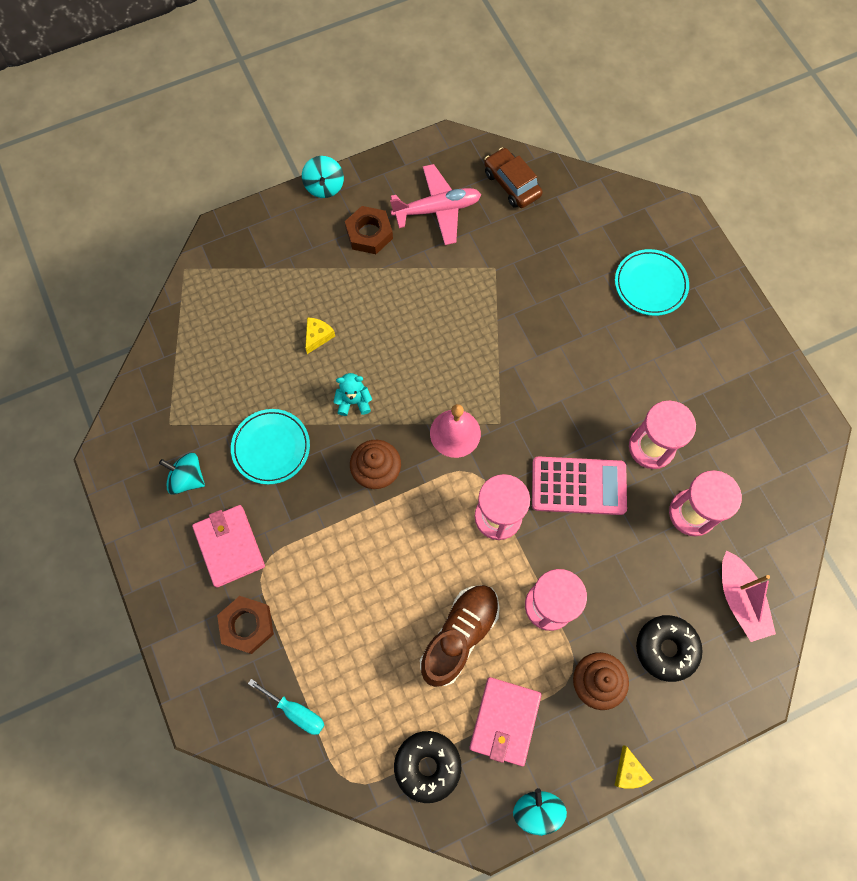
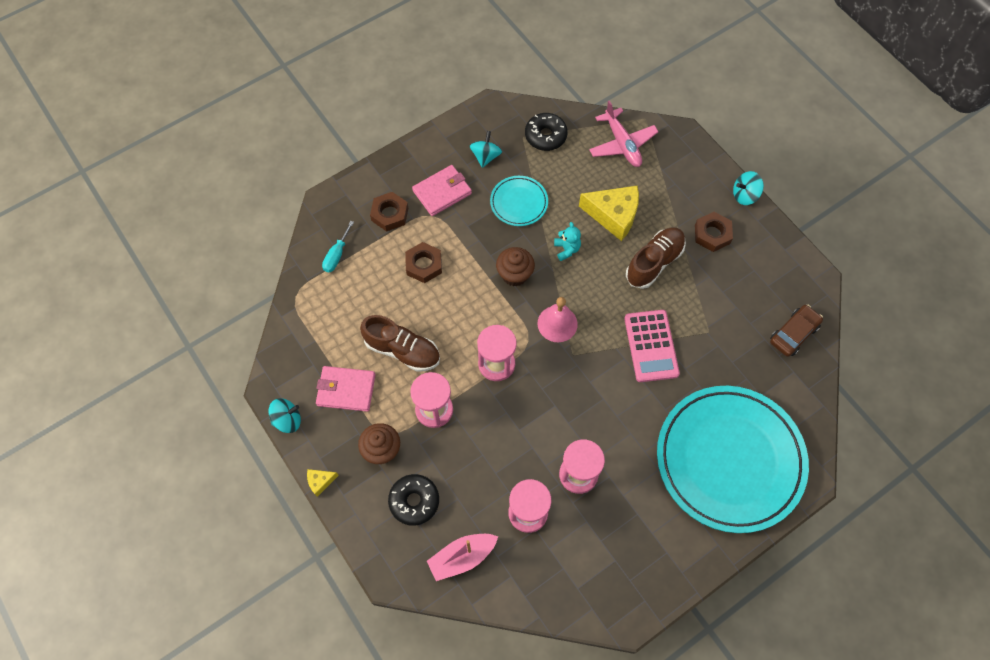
camera: 80 degrees right, 5 degrees down
yellow cheese [305,317,335,354] -> yellow cheese [579,185,639,241], size x2.19
pink plane [390,164,481,245] -> pink plane moved to [589,100,659,167]
black donut [394,731,461,803] -> black donut moved to [525,113,568,151]
pink calculator [532,456,627,515] -> pink calculator moved to [624,310,680,382]
turquoise plate [615,249,689,316] -> turquoise plate [657,386,809,533], size x2.27
none -> brown nut [405,242,442,283]
none -> brown shoe [626,227,686,289]

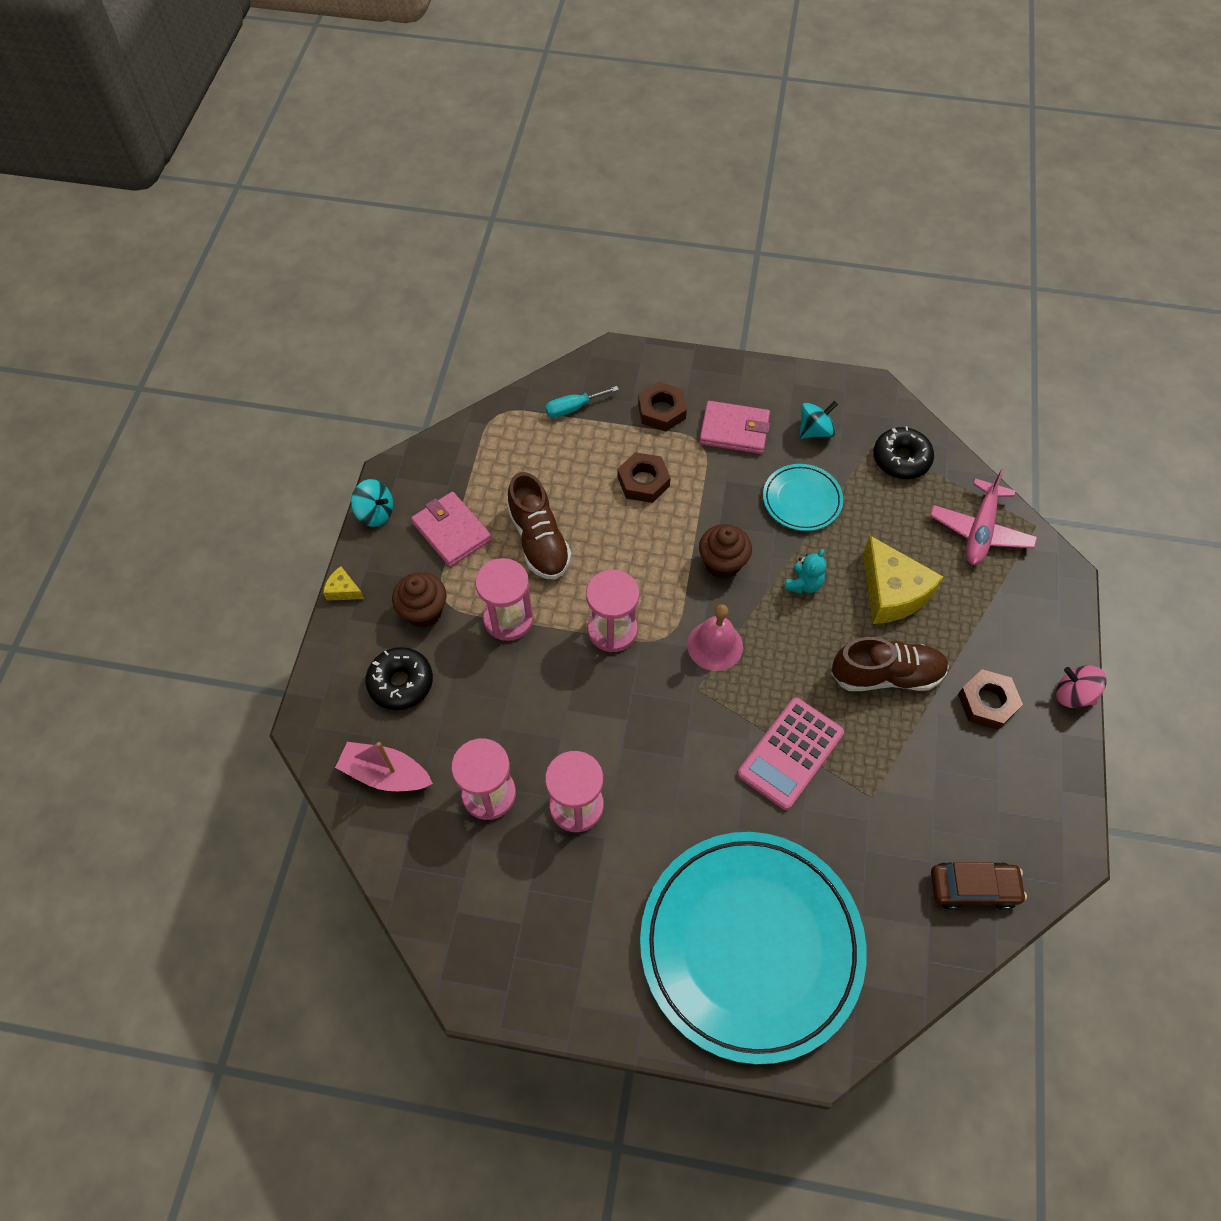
camera: 45 degrees right, 5 degrees down
turquoise spinning top [733,171,764,205] -> pink spinning top [1056,665,1107,708]

